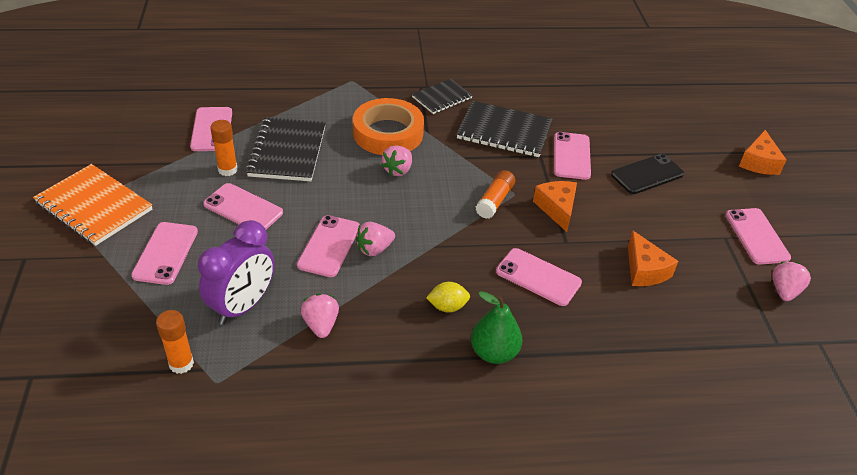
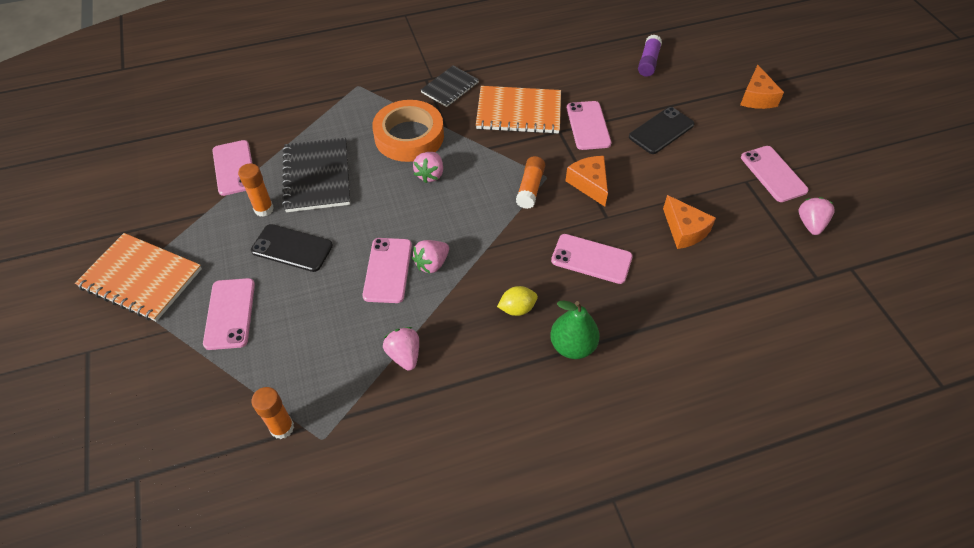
camera: 10 degrees left, 10 degrees up
purple clock [198,220,275,325] -> none
pink phone [203,183,283,229] -> black phone [251,224,333,272]
black notebook [457,101,552,157] -> orange notebook [476,86,561,134]
none -> purple glue stick [638,34,662,77]

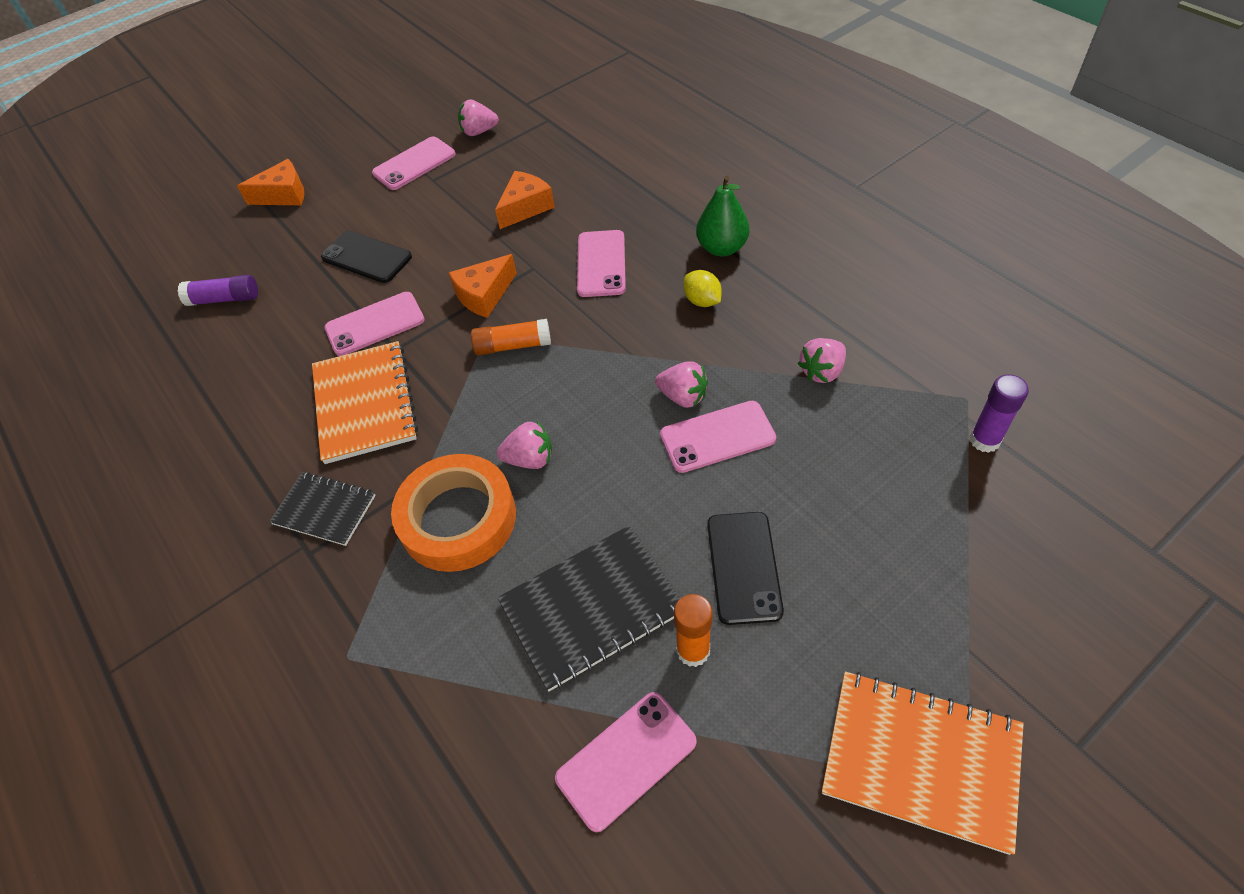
camera: 105 degrees left, 0 degrees up
orange notebook [75,233,202,322] -> orange notebook turned 75 degrees counterclockwise [822,672,1024,855]
pink phone [203,278,255,350] -> none
orange glue stick [251,387,294,439] -> purple glue stick [970,374,1029,453]

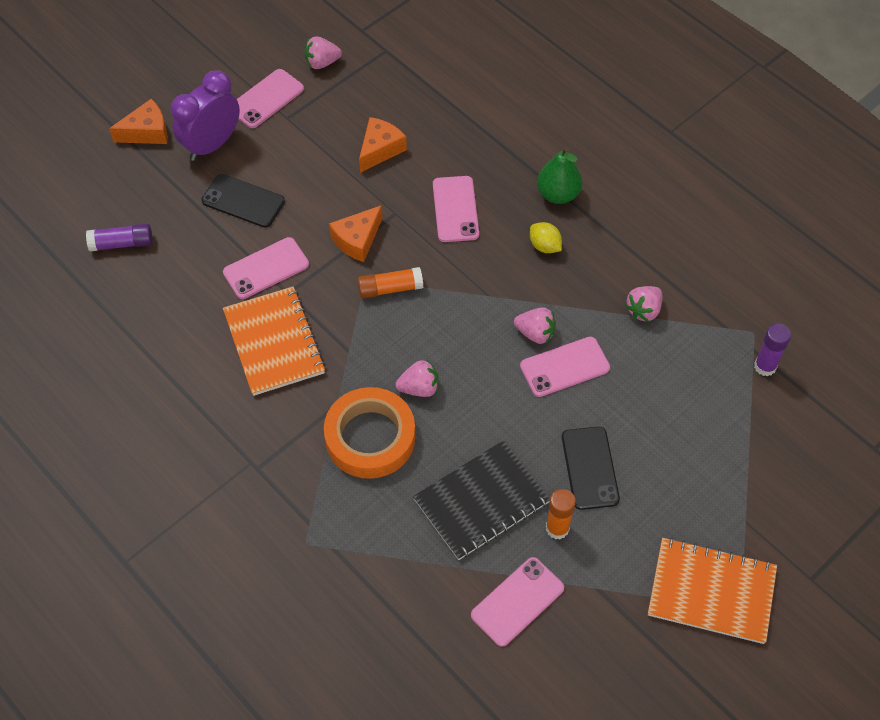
camera: 10 degrees left, 5 degrees up
black notebook [269,472,376,546] -> none
none -> purple clock [171,70,240,161]

